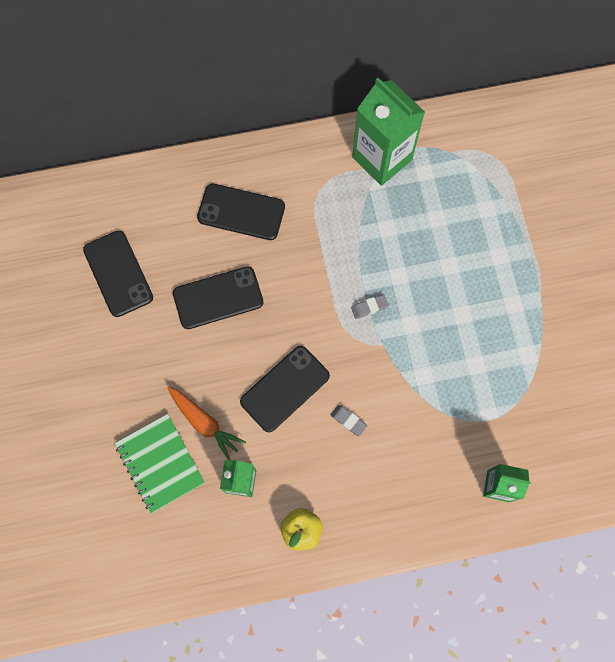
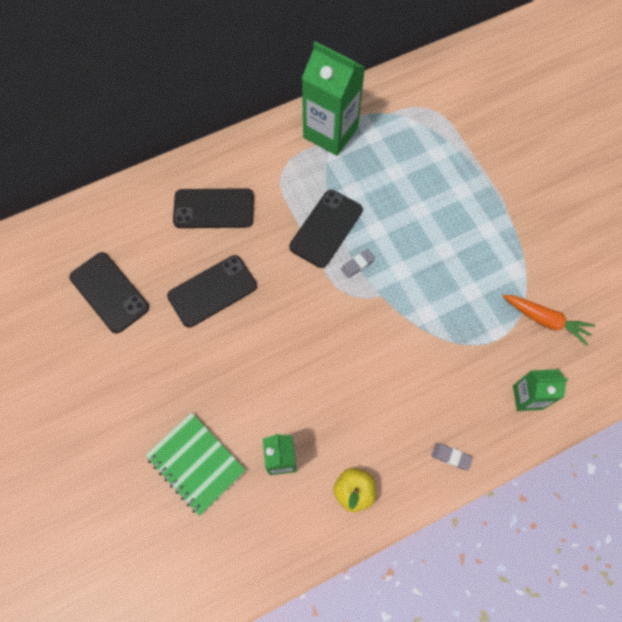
camera: 15 degrees left, 5 degrees down
orange carrot [167,387,246,460] -> orange carrot moved to [503,295,595,346]
black phone [240,346,330,432] -> black phone moved to [289,190,363,268]
grey eraser [331,405,367,436] -> grey eraser moved to [431,443,473,470]

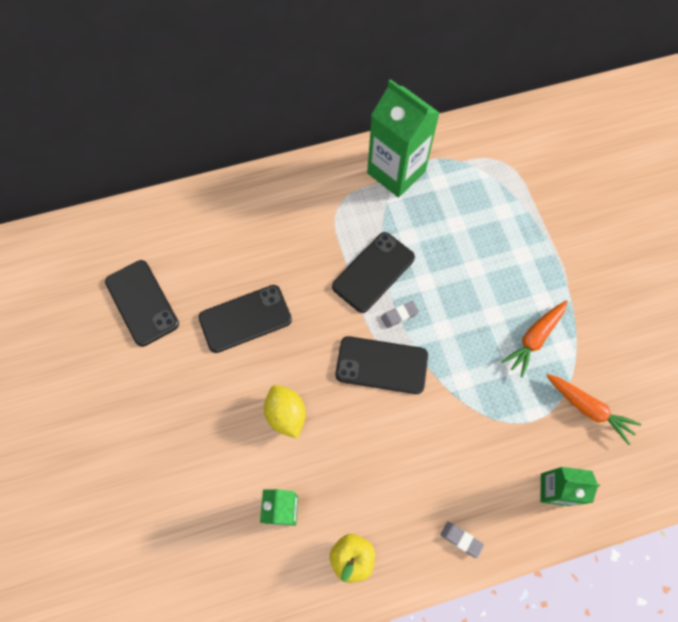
camera: 10 degrees right, 0 degrees up
green notebook [145,412,246,516] -> none
black phone [173,188,254,228] -> black phone moved to [335,336,428,394]
none -> yellow lemon [264,385,306,438]
none -> orange carrot [501,300,568,378]

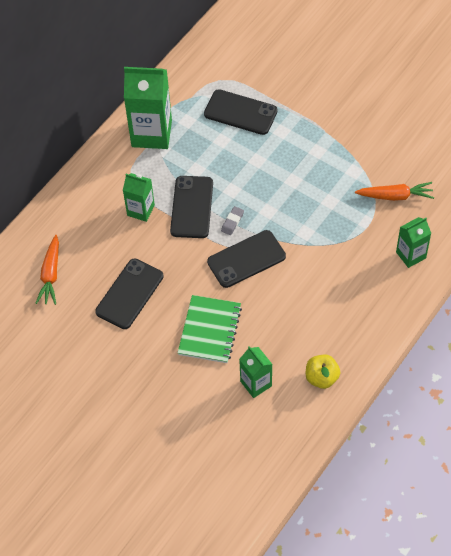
camera: 35 degrees left, 10 degrees down
black phone [105,260,179,347] -> black phone moved to [204,89,278,135]
yellow lemon [264,385,306,438] -> green notebook [178,295,242,363]
grey eraser [440,522,484,558] -> none
orange carrot [501,300,568,378] -> orange carrot moved to [35,235,59,305]
none -> green carton [123,173,155,222]

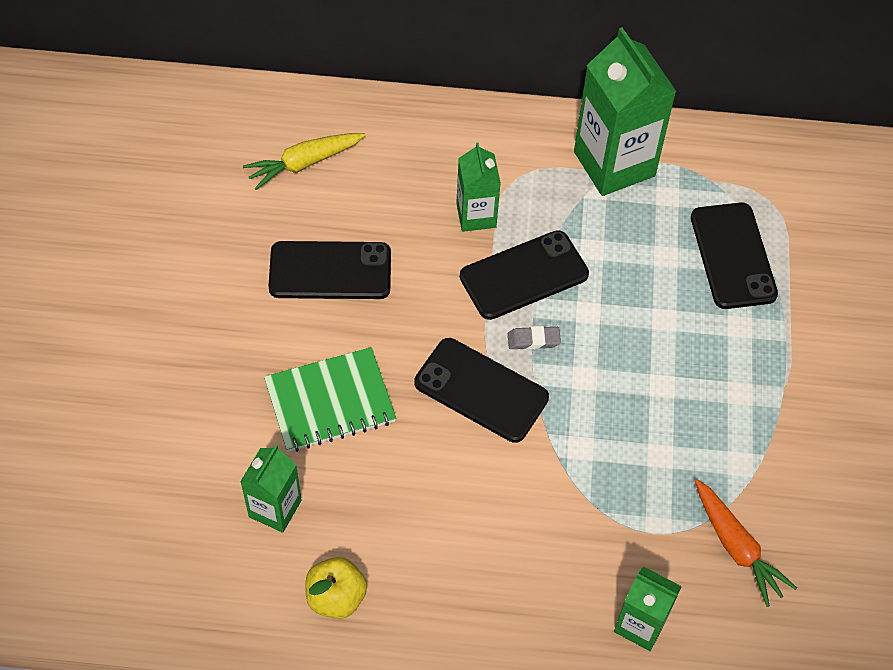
camera: 55 degrees right, 0 degrees up
orange carrot [35,235,59,305] -> yellow carrot [243,133,366,190]

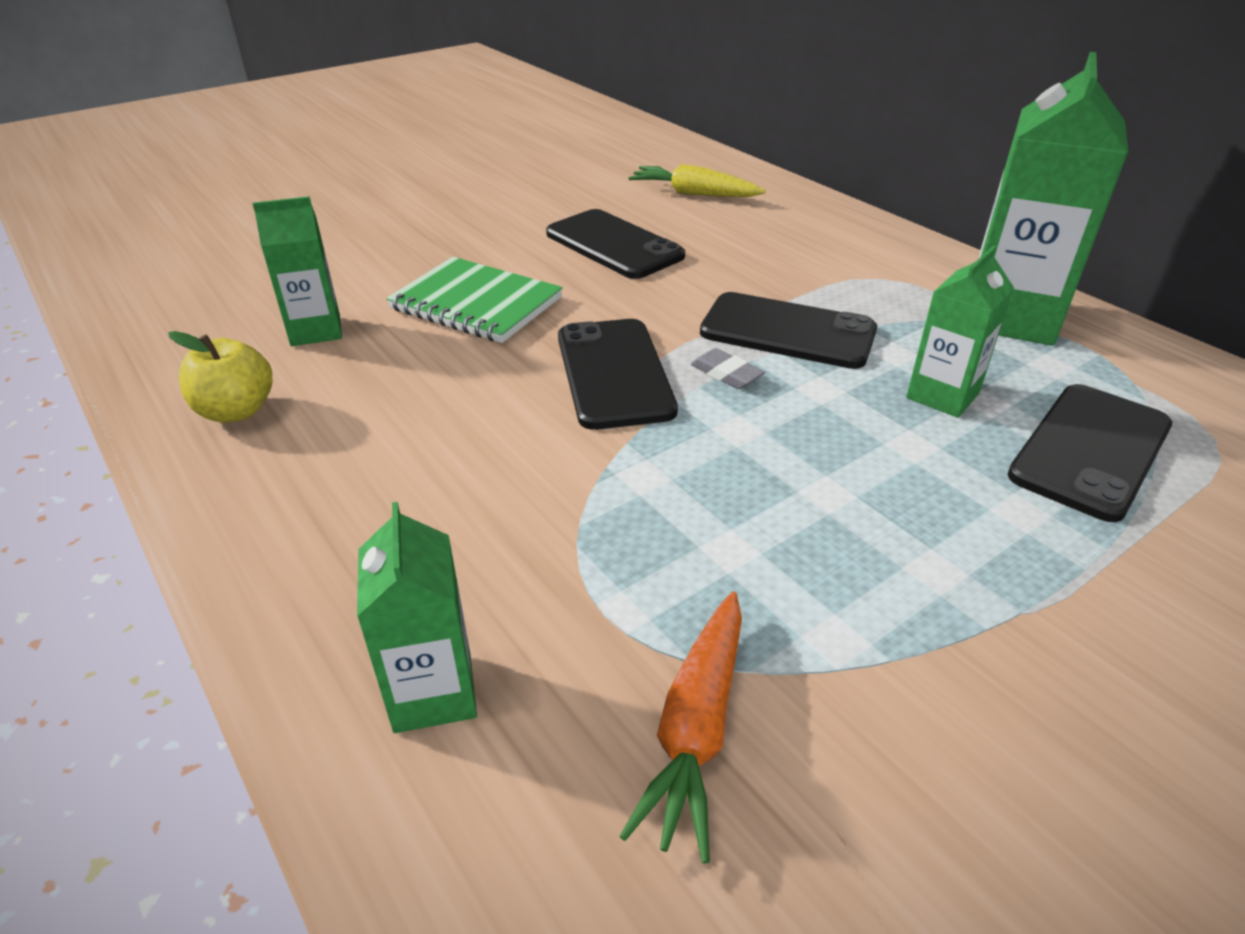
camera: 50 degrees right, 20 degrees down
green carton [456,142,501,232] -> green carton moved to [906,245,1014,418]

